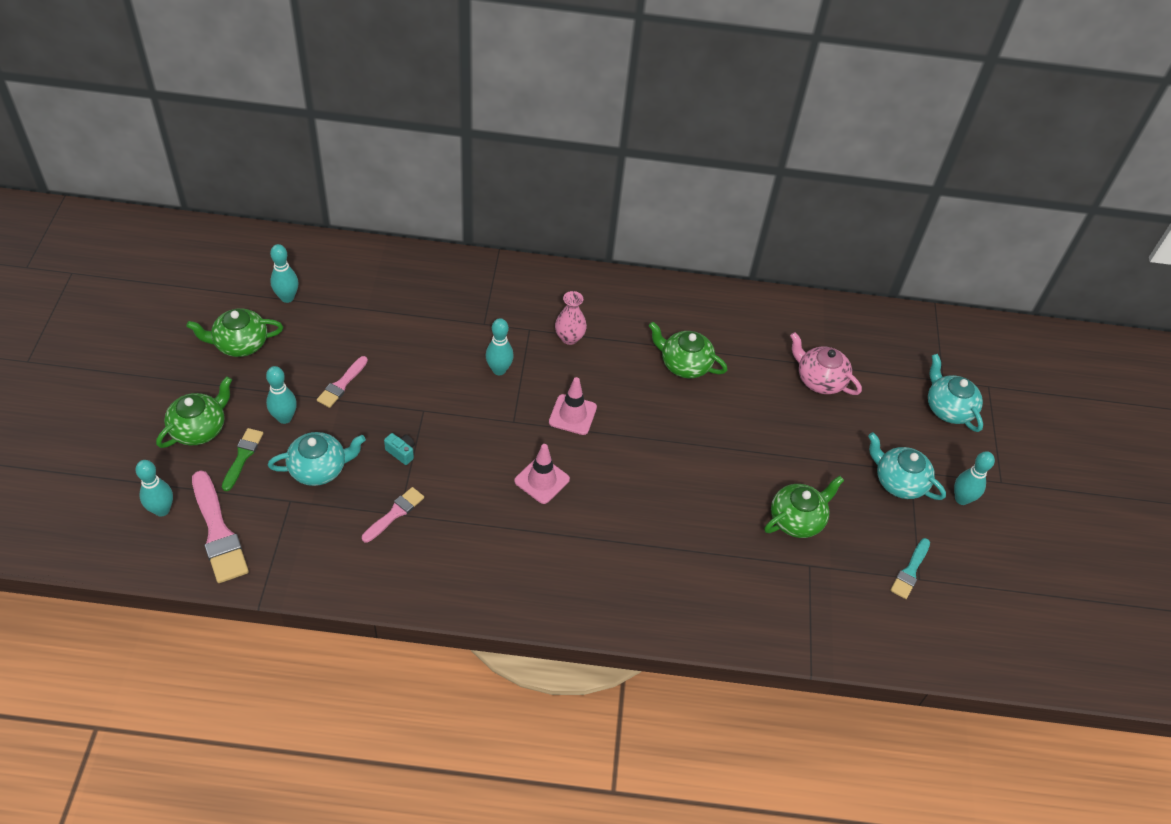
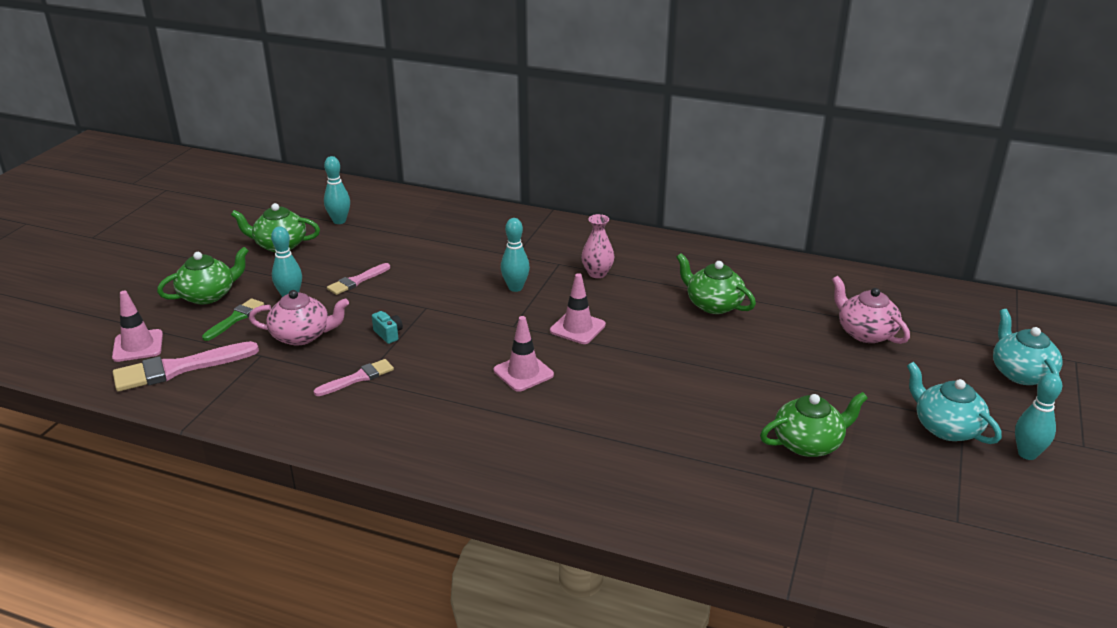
camera: 20 degrees right, 20 degrees down
turquoise bowling pin [135,460,173,517] -> pink traffic cone [112,291,163,362]
pink brush [192,470,249,583] -> pink brush turned 75 degrees clockwise [113,341,259,391]
turquoise teapot [268,432,366,486] -> pink teapot [249,290,349,346]
turquoise brush [890,538,930,599] -> none

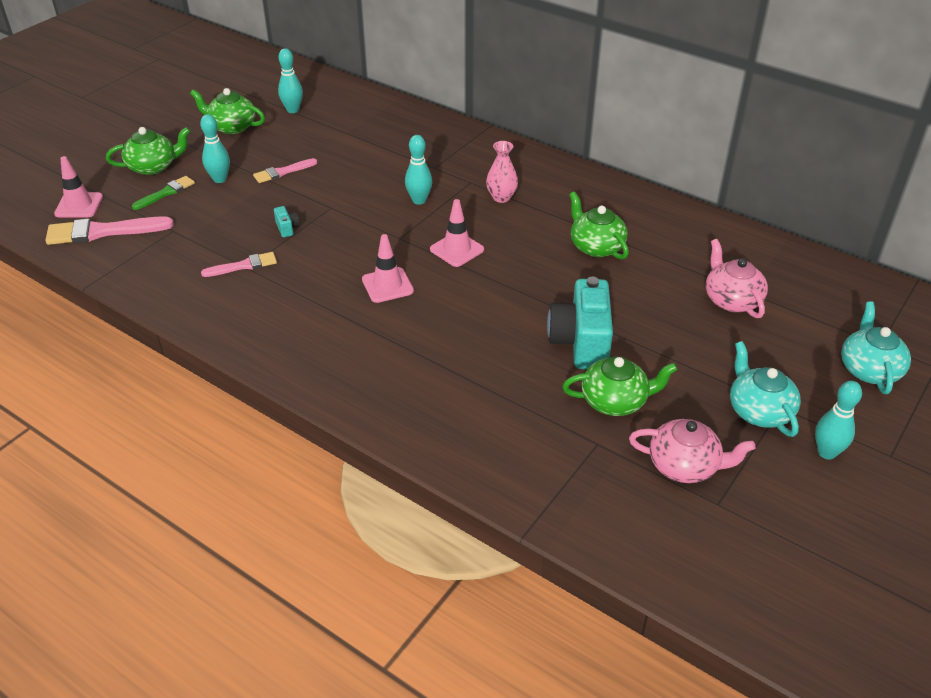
camera: 15 degrees right, 10 degrees up
pink teapot [249,290,349,346] -> pink teapot moved to [629,419,756,483]
none -> turquoise camera [547,277,613,369]

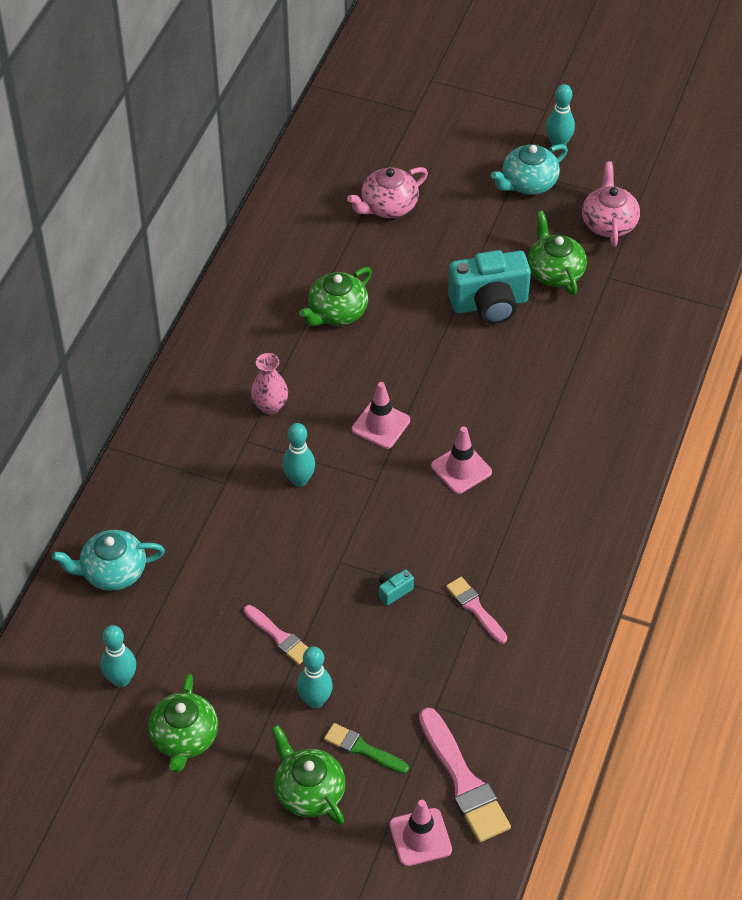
camera: 105 degrees left, 10 degrees up
turquoise teapot [841,302,911,394] -> turquoise teapot moved to [52,530,165,591]

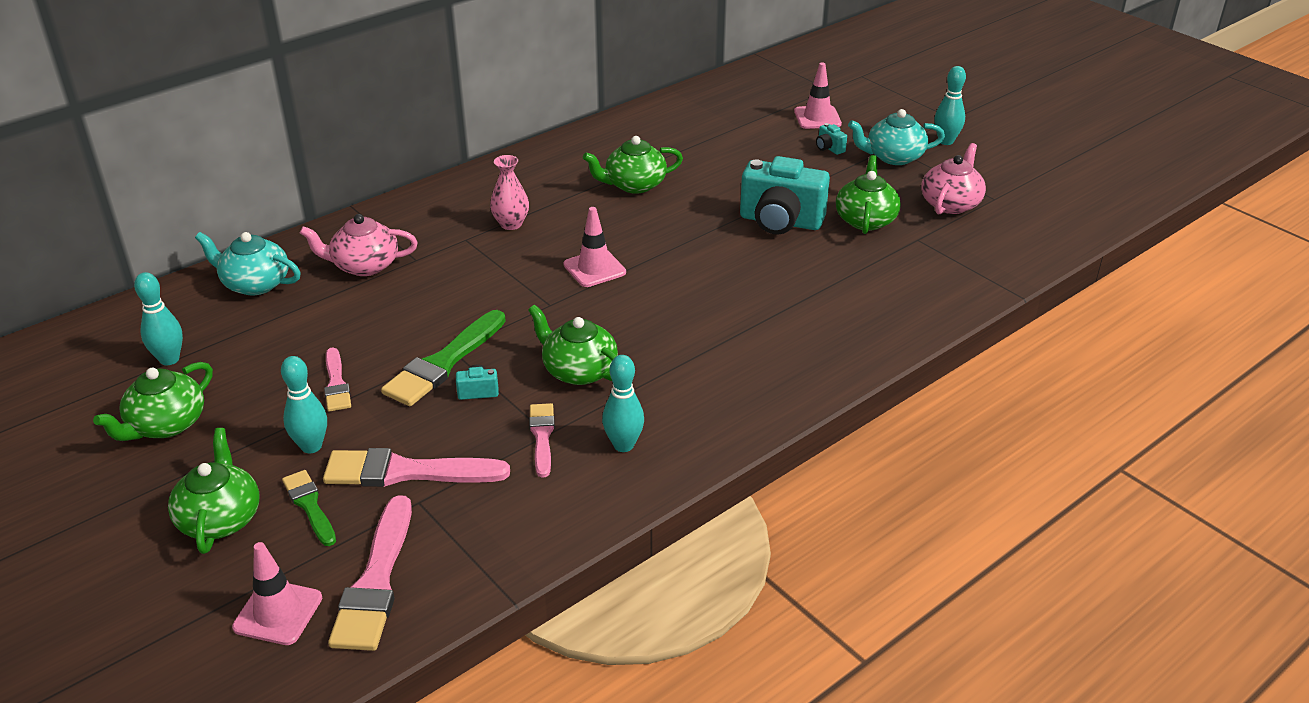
camera: 30 degrees right, 15 degrees down
turquoise bowling pin [282,423,315,487] -> turquoise bowling pin moved to [602,355,644,452]
pink teapot [347,167,428,218] -> pink teapot moved to [300,214,418,276]
pink traffic cone [431,426,492,494] -> pink traffic cone moved to [794,62,842,129]
none -> pink brush [323,448,510,487]
none -> green brush [381,310,506,406]
none -> green teapot [528,305,618,385]
none -> turquoise camera [816,123,847,155]

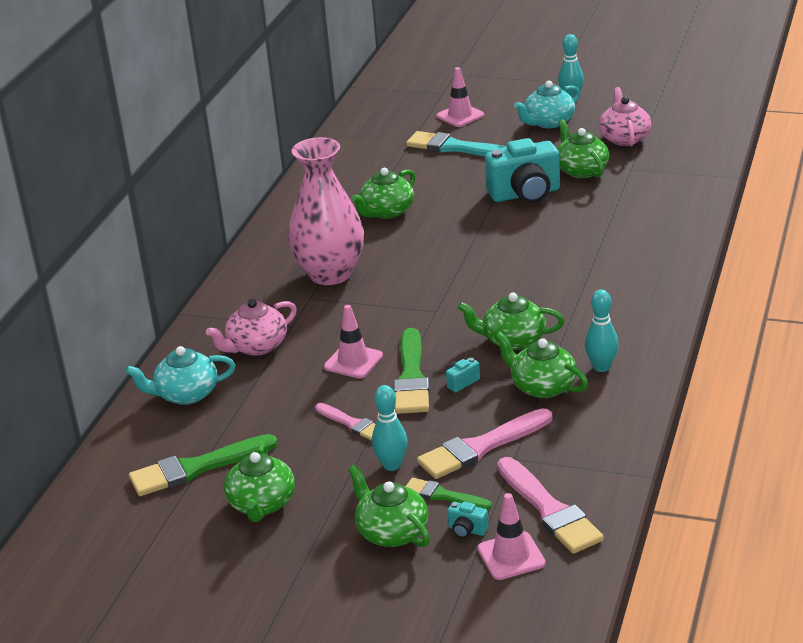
camera: 30 degrees left, 5 degrees down
turquoise bowling pin [134,272,183,365] -> green brush [129,434,278,496]
pink vase [490,155,529,230] -> pink vase [288,137,364,285], size x2.16
pink brush [529,403,555,478] -> green teapot [495,332,588,398]
pink traffic cone [564,207,626,287] -> pink traffic cone moved to [324,305,383,378]
turquoise camera [816,123,847,155] -> turquoise camera moved to [447,501,489,538]
none -> turquoise brush [406,131,507,156]

